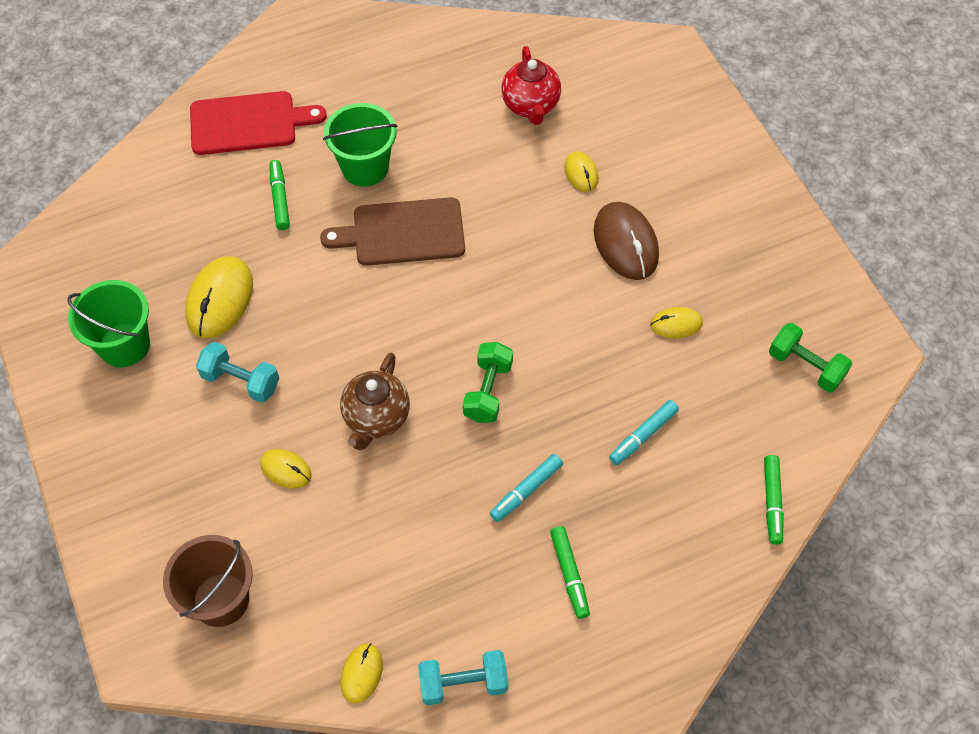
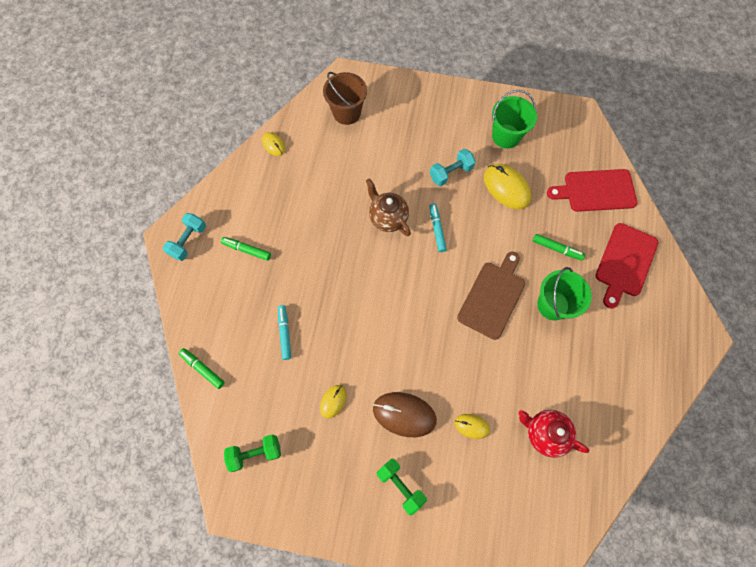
camera: 125 degrees right, 10 degrees up
yellow mouse [260,449,311,489] -> none
turquoise dumbbell [418,650,508,705] -> turquoise dumbbell moved to [163,213,206,261]
green dumbbell [463,342,513,423] -> green dumbbell moved to [377,458,427,516]
turquoise marker [490,454,563,522] -> turquoise marker moved to [429,203,447,252]
none -> red cutting board [547,169,637,212]

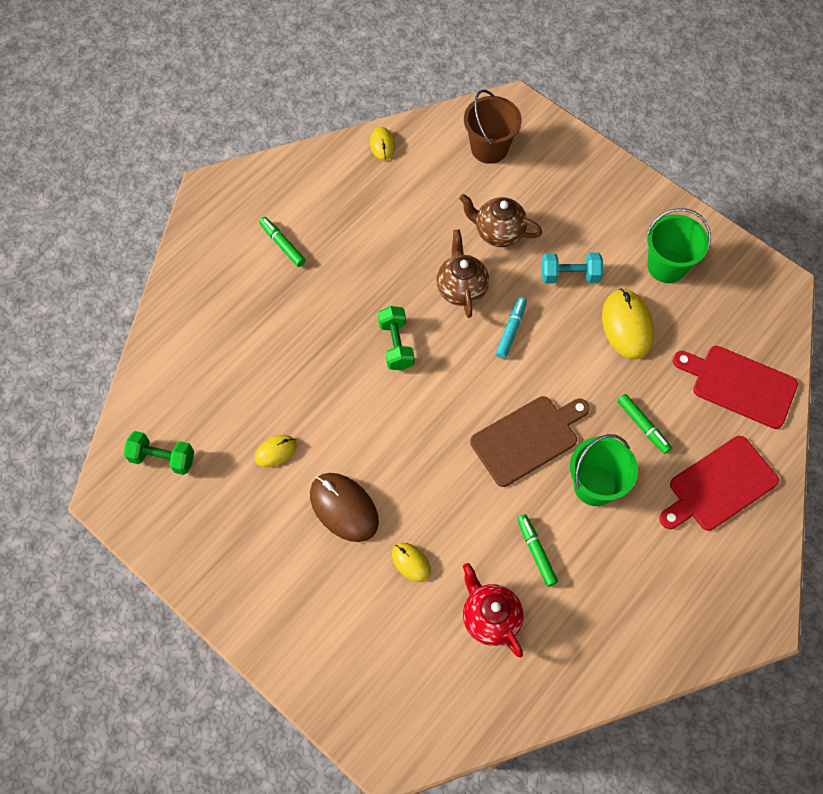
camera: 30 degrees right, 5 degrees down
turquoise dumbbell [163,213,206,261] -> none
green marker [179,348,225,389] -> green marker moved to [517,514,558,587]
turquoise marker [278,305,291,360] -> none
green dumbbell [377,458,427,516] -> green dumbbell moved to [378,306,414,370]
none -> brown teapot [459,194,542,247]

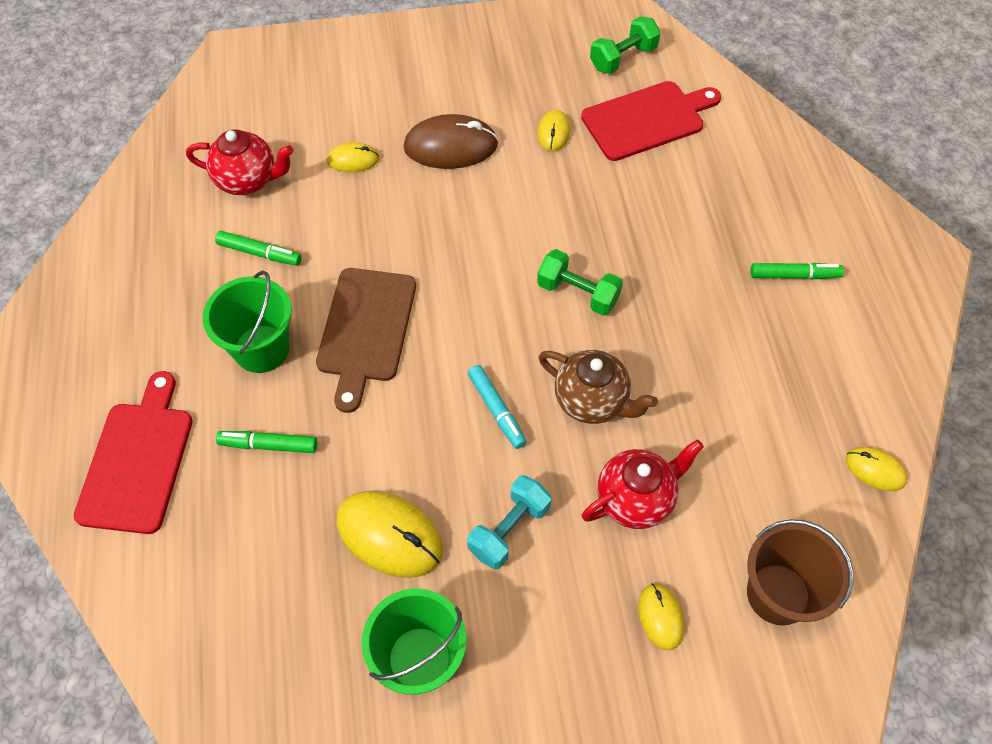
camera: 130 degrees right, 5 degrees down
brown teapot [459,194,542,247] -> red teapot [582,440,704,529]
red cutting board [673,346,798,429] -> red cutting board moved to [581,81,721,161]
none -> yellow mouse [638,583,684,650]

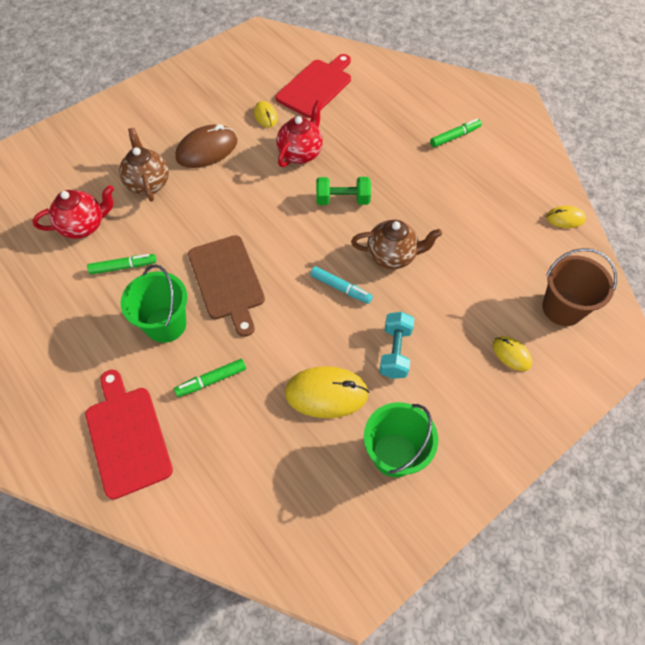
camera: 30 degrees left, 0 degrees up
yellow mouse [327,142,379,172] -> brown teapot [119,128,169,202]
red teapot [582,440,704,529] -> red teapot moved to [277,100,323,167]
green dumbbell [590,16,661,74] -> none

